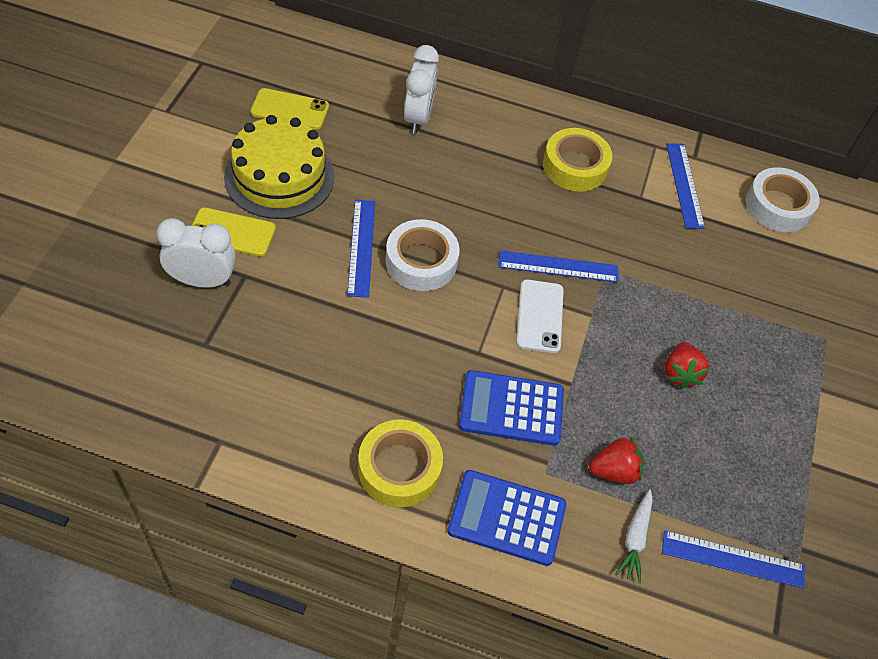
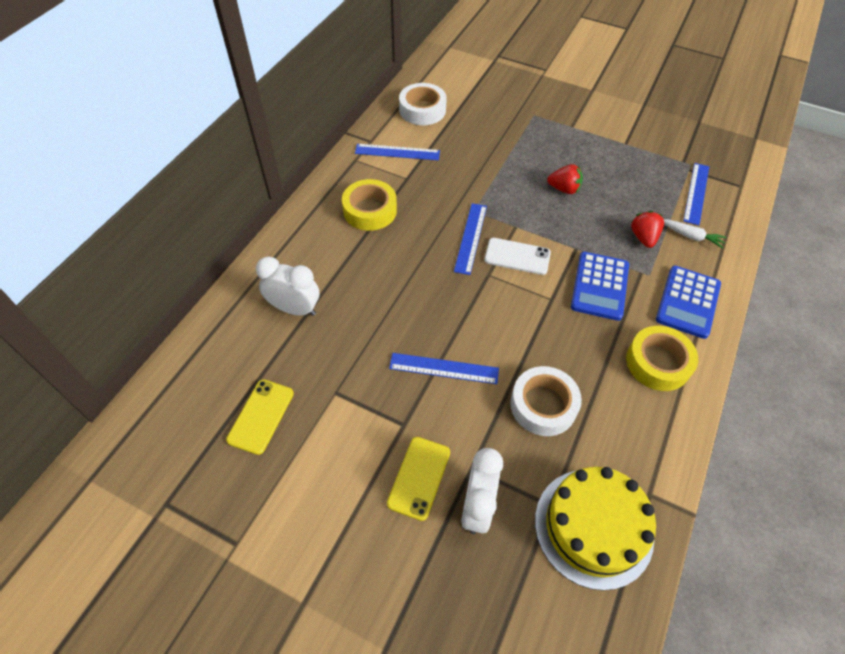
camera: 75 degrees left, 0 degrees up
yellow cake [224,115,334,219] -> yellow cake moved to [535,467,656,590]
white tape [385,219,460,291] -> white tape moved to [510,366,582,436]

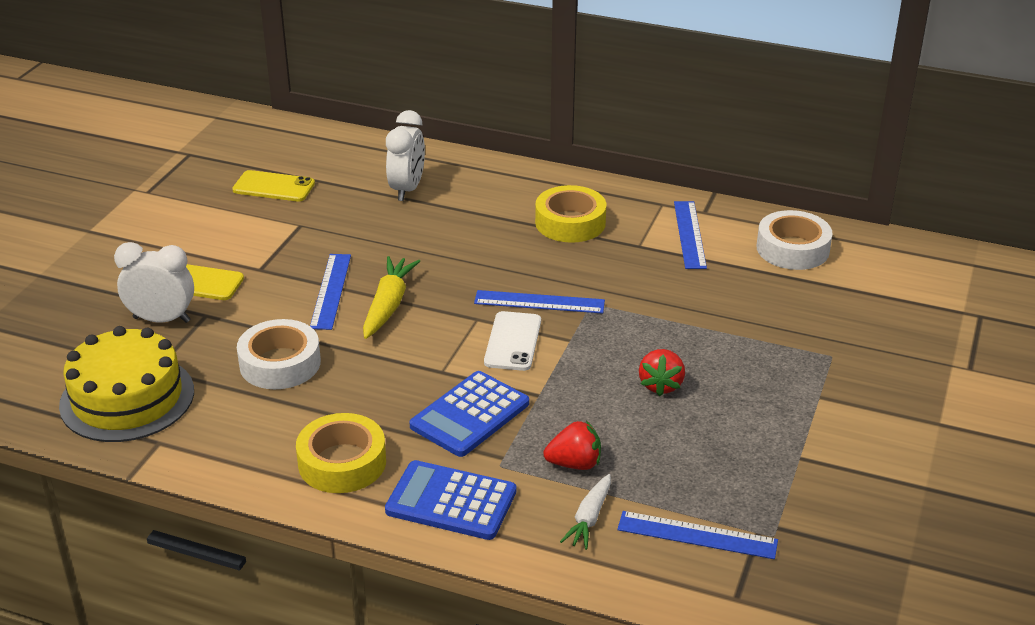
camera: 85 degrees right, 20 degrees down
blue calculator [571,252,629,321] -> blue calculator turned 60 degrees counterclockwise [409,371,529,457]
none -> yellow carrot [363,256,420,339]

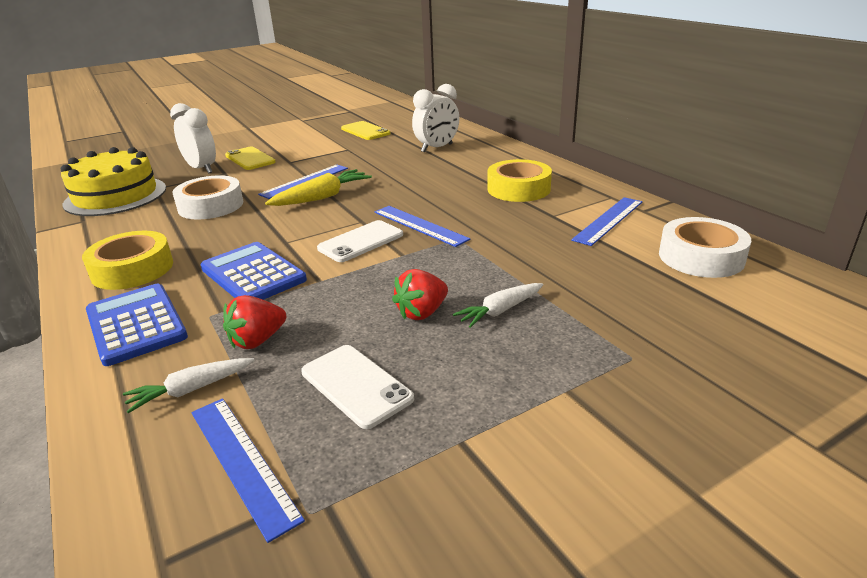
camera: 40 degrees right, 5 degrees down
blue calculator [409,371,529,457] -> blue calculator turned 60 degrees clockwise [200,242,307,300]
red strawberry [543,421,601,470] -> red strawberry turned 105 degrees clockwise [223,295,286,349]
none -> white phone [301,345,414,429]
none -> white carrot [453,283,543,328]

